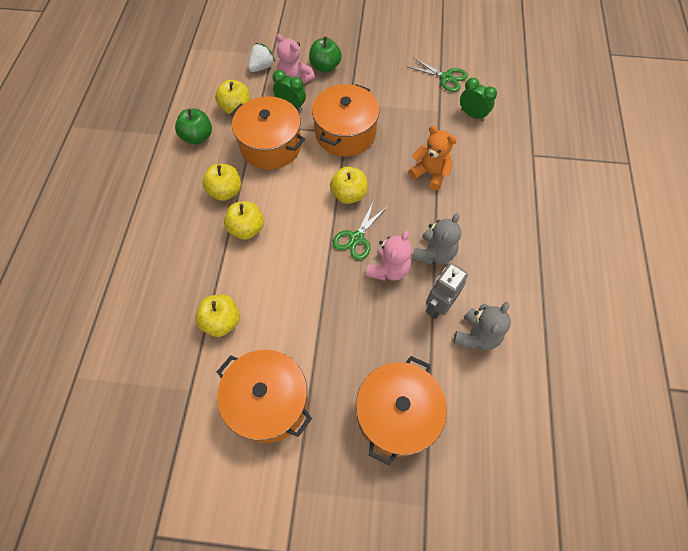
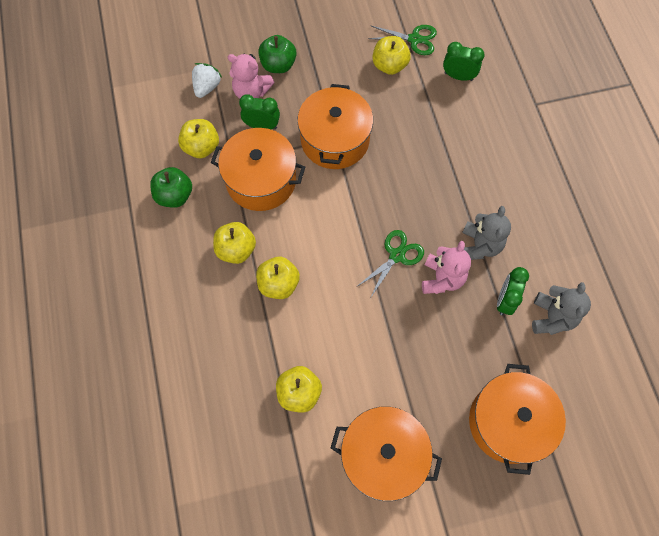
camera: 20 degrees left, 5 degrees up
yellow apple [330,167,368,204] -> yellow apple moved to [372,36,411,75]
green scissors [333,200,388,260] -> green scissors turned 150 degrees counterclockwise [356,230,424,297]
orange teddy bear [408,126,457,191] -> none
grey robot [426,263,468,319] -> green clock [497,267,529,315]

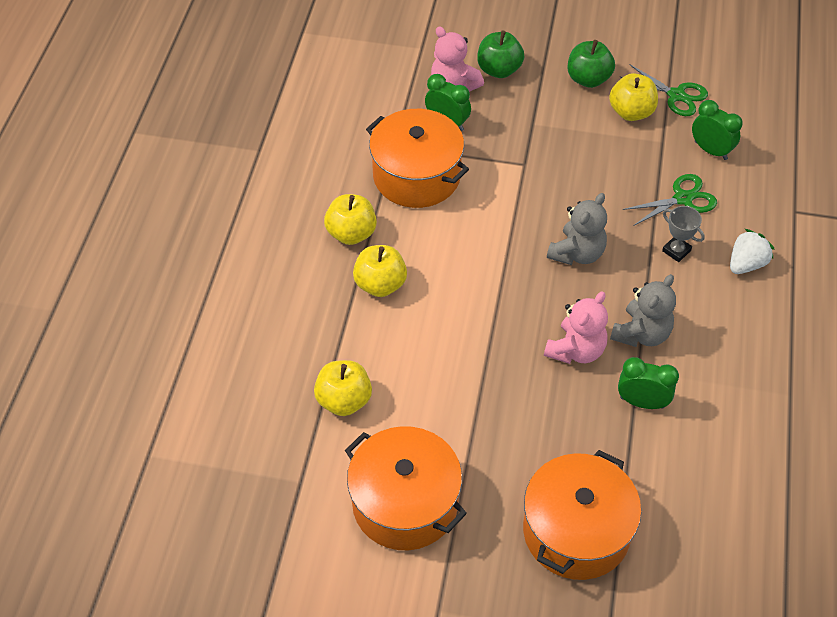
camera: 25 degrees right, 15 degrees down
green apple [150,167,192,208] -> green apple moved to [568,40,615,88]
yellow apple [178,119,219,158] -> none
white strawberry [192,63,222,98] -> white strawberry moved to [730,229,775,274]
orange pot [297,84,373,169] -> none
green scissors [356,230,424,297] -> green scissors moved to [623,174,717,226]
green clock [497,267,529,315] -> green clock turned 60 degrees clockwise [618,357,679,409]
grey teddy bear [532,282,591,335] -> grey teddy bear moved to [547,193,607,265]
none -> grey trophy [662,206,705,262]

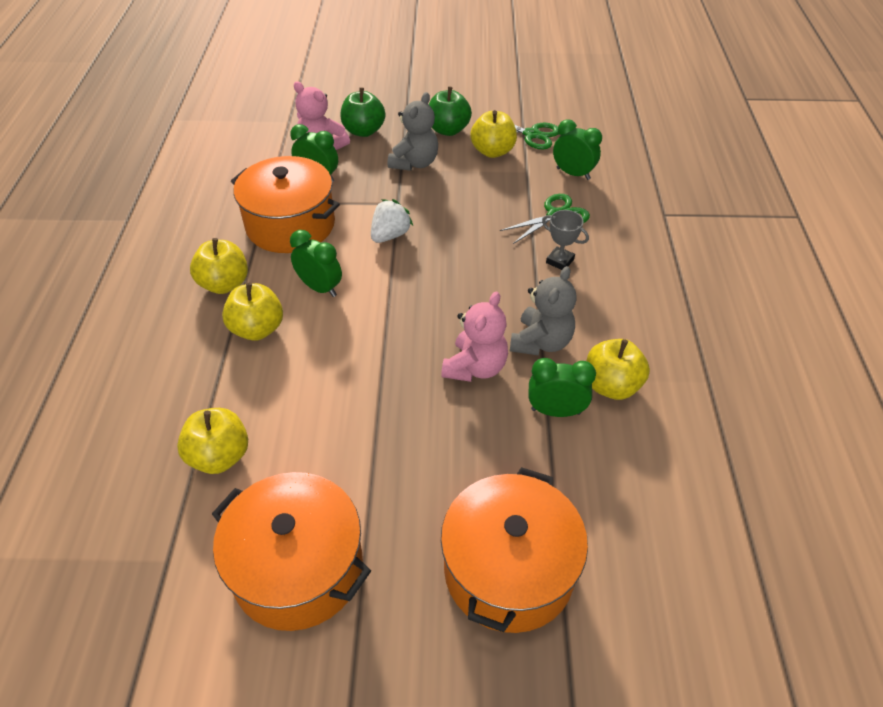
camera: 10 degrees left, 5 degrees down
grey teddy bear [547,193,607,265] -> grey teddy bear moved to [388,92,438,171]
white strawberry [730,229,775,274] -> white strawberry moved to [371,199,413,243]
none -> green clock [290,230,342,297]
none -> yellow apple [587,339,650,400]

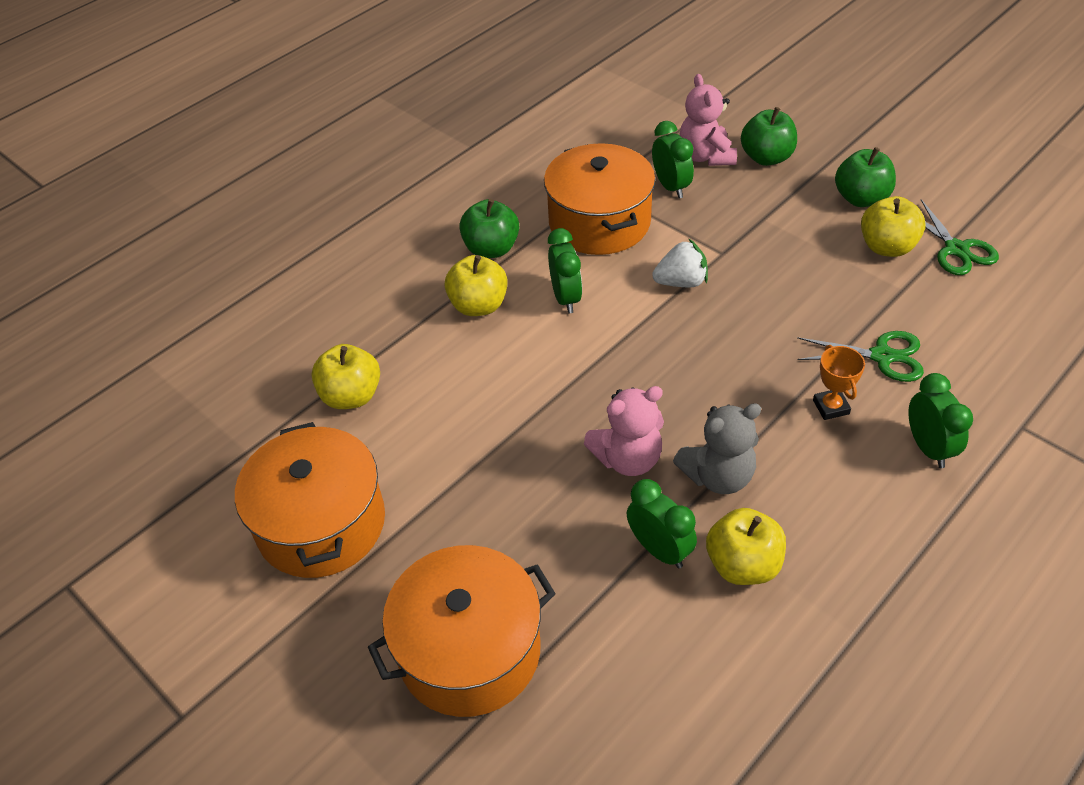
camera: 45 degrees right, 0 degrees up
yellow apple [190,238,248,294] -> green apple [459,199,519,258]
grey teddy bear [388,92,438,171] -> none
grey trophy [542,210,589,270] -> orange trophy [813,345,865,420]
green clock [553,119,602,180] -> green clock moved to [908,373,973,468]

